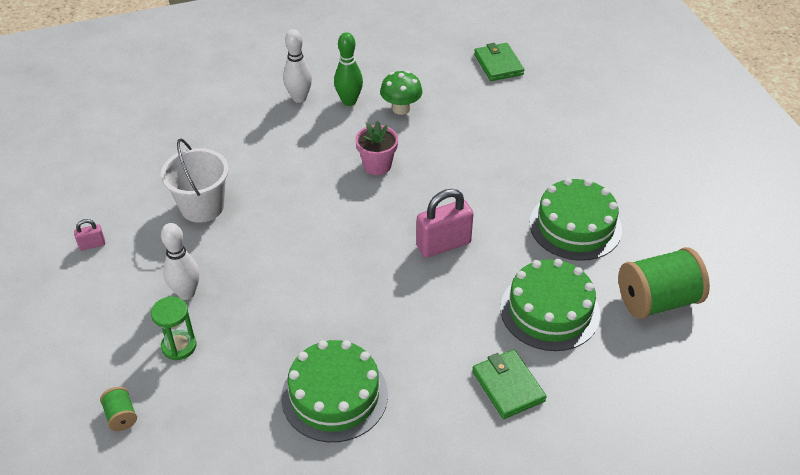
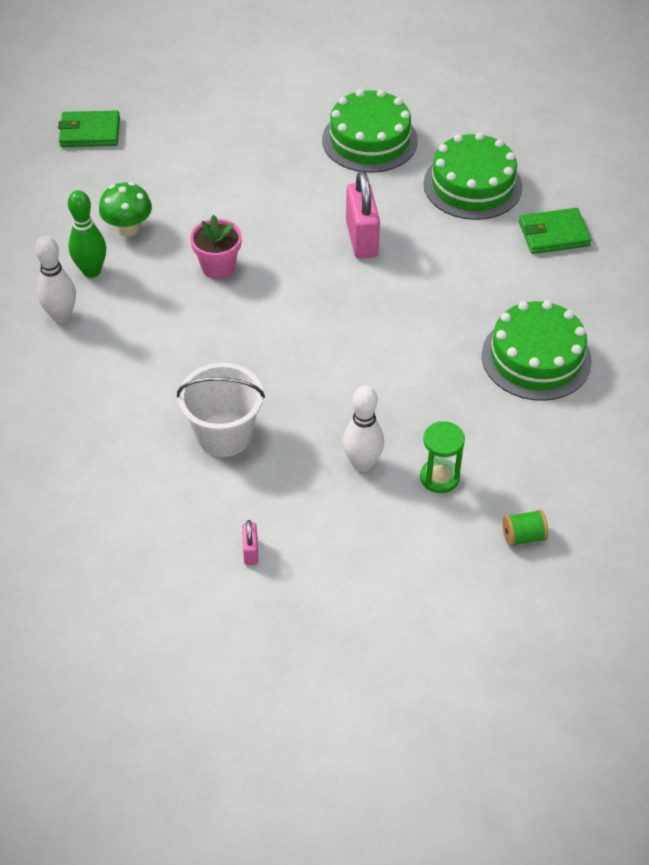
camera: 75 degrees left, 5 degrees up
green spool [618,247,710,319] -> none

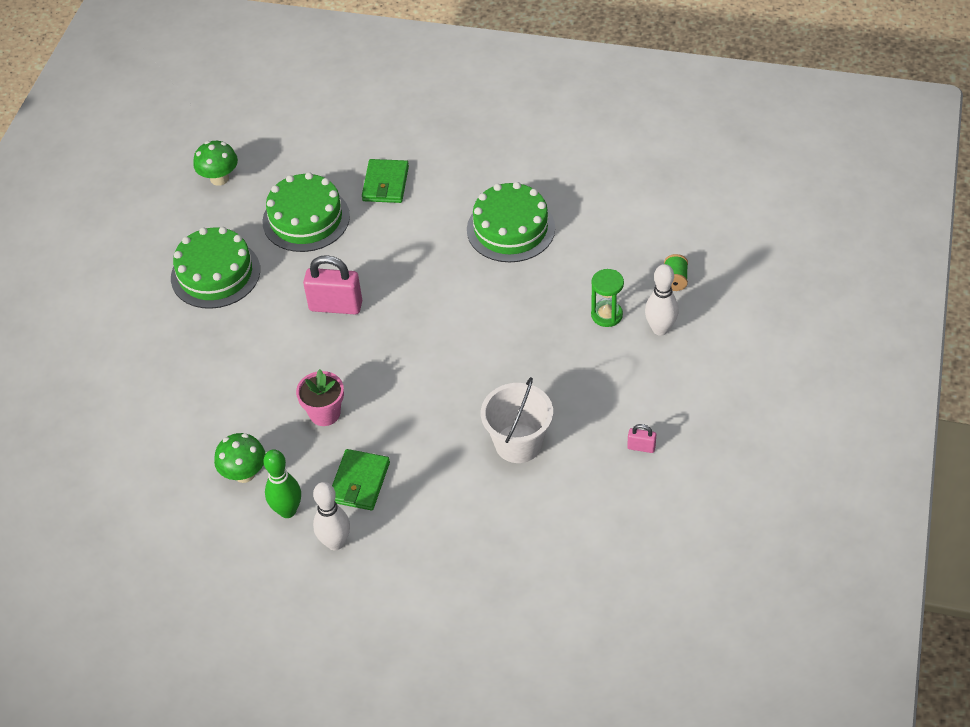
camera: 70 degrees left, 0 degrees up
green wallet [58,111,120,147] -> green wallet moved to [332,449,390,510]
white bowling pin [343,385,384,472] -> white bowling pin moved to [645,264,679,336]
none -> green mushroom [193,141,238,186]

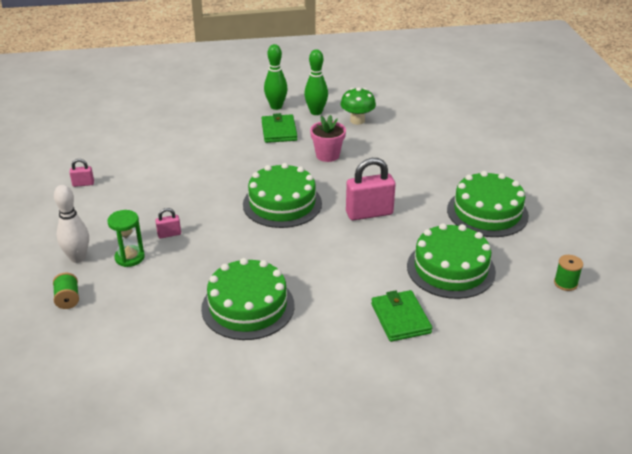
camera: 155 degrees right, 15 degrees down
green mushroom [193,141,238,186] -> green spool [554,255,583,291]
white bowling pin [313,482,350,550] -> green bowling pin [264,44,288,110]
white bucket [481,377,553,463] -> none
none -> pink padlock [155,208,181,239]
none -> green cake [243,163,322,228]

